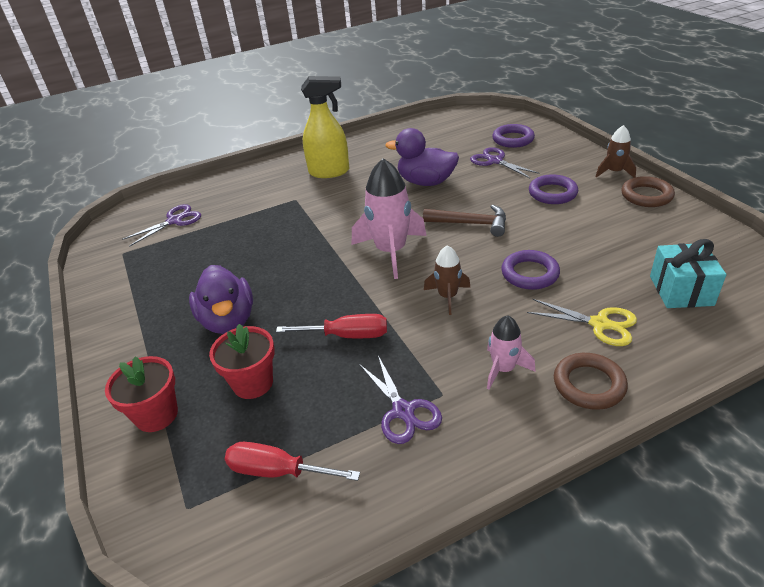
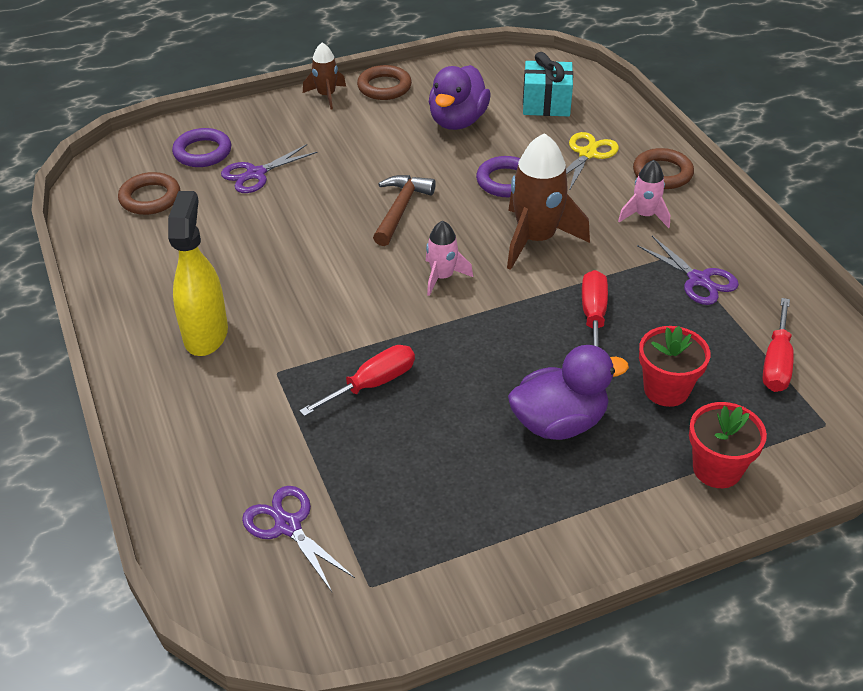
camera: 90 degrees left, 5 degrees up
pink rocket [352,158,427,279] -> pink rocket [426,221,473,296], size x0.55
purple scissors [359,356,442,444] -> purple scissors turned 75 degrees clockwise [637,236,739,305]
purple duck [385,128,459,186] -> purple duck moved to [429,65,491,130]
brown rocket [424,245,471,315] -> brown rocket [507,133,590,270], size x1.81
purple ring [529,174,578,204] -> none
none -> brown ring [118,172,180,215]
none -> red screwdriver [299,345,415,416]

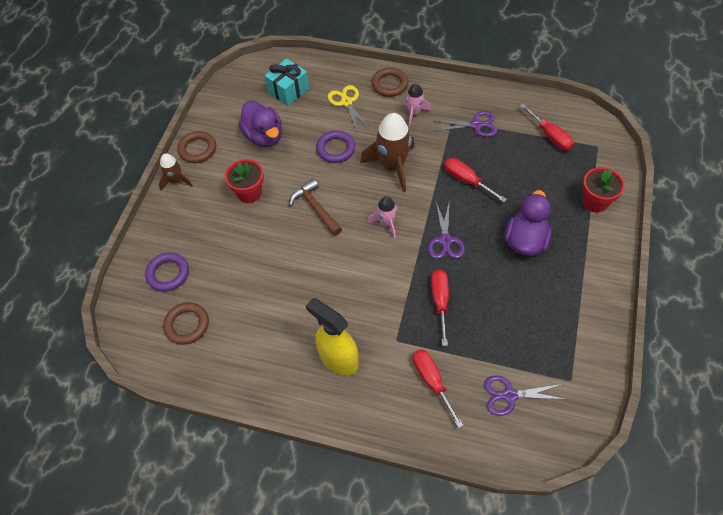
camera: 50 degrees left, 15 degrees up
purple scissors [221,144,318,193] -> purple scissors moved to [428,202,465,259]
red flower pot [639,326,710,407] -> red flower pot moved to [225,159,264,203]
none -> red screwdriver [413,349,464,428]

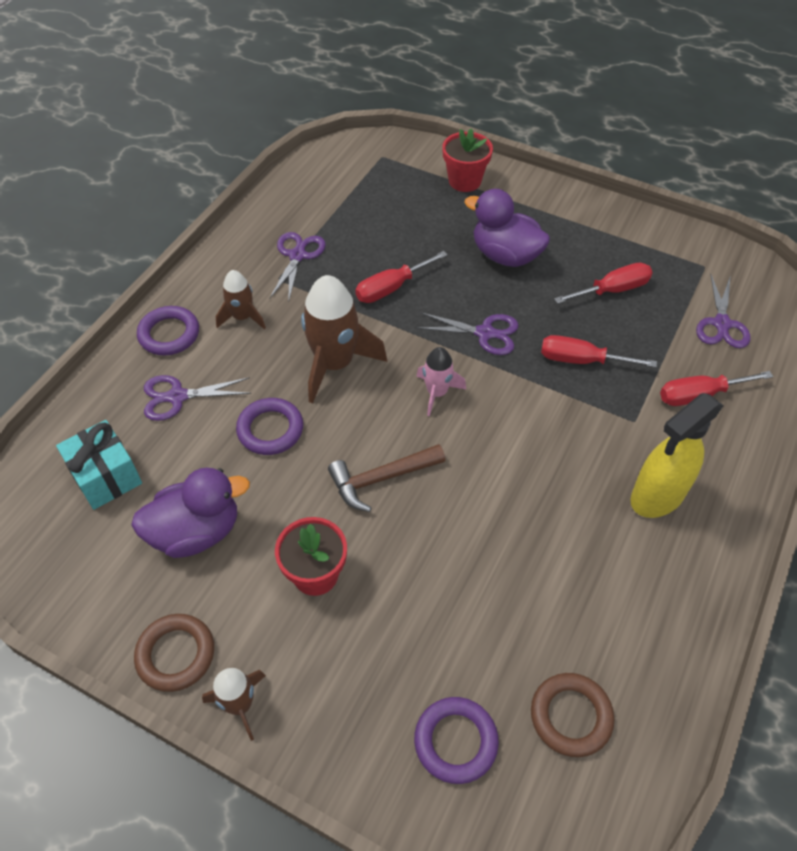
camera: 80 degrees left, 5 degrees down
yellow scissors [328,85,369,133] -> purple scissors [144,375,251,421]
brown ring [371,67,408,97] -> purple ring [137,306,199,355]
pink rocket [402,83,431,126] -> brown rocket [216,270,266,329]
red screwdriver [520,104,574,151] -> red screwdriver moved to [554,263,653,304]

